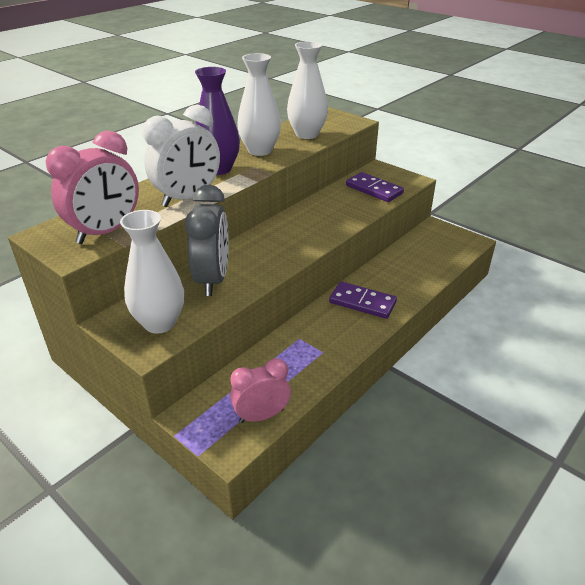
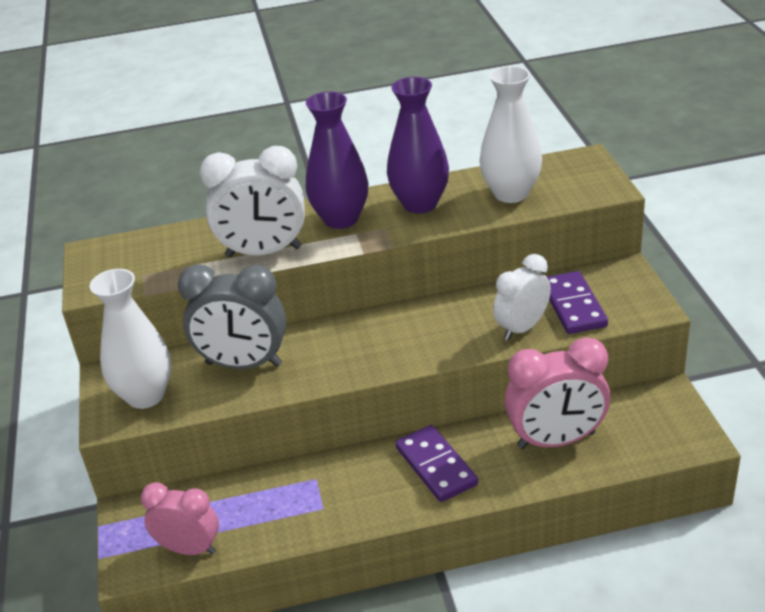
camera: 40 degrees right, 0 degrees up
pink clock [46,131,139,244] -> pink clock moved to [504,337,610,449]
grey clock [185,185,229,296] -> grey clock turned 60 degrees clockwise [178,264,287,369]
white vase [237,53,281,156] -> purple vase [387,77,449,214]
none -> white clock [493,254,551,340]

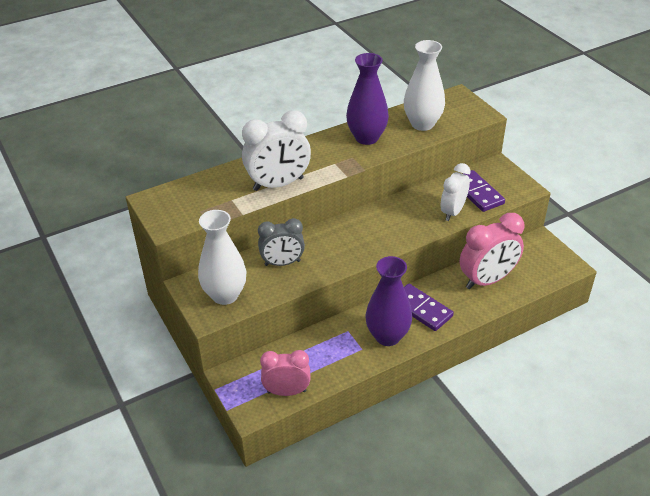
camera: 20 degrees left, 5 degrees up
grey clock [178,264,287,369] -> grey clock [258,218,305,266], size x0.67
purple vase [306,92,368,229] -> purple vase moved to [366,256,412,346]

